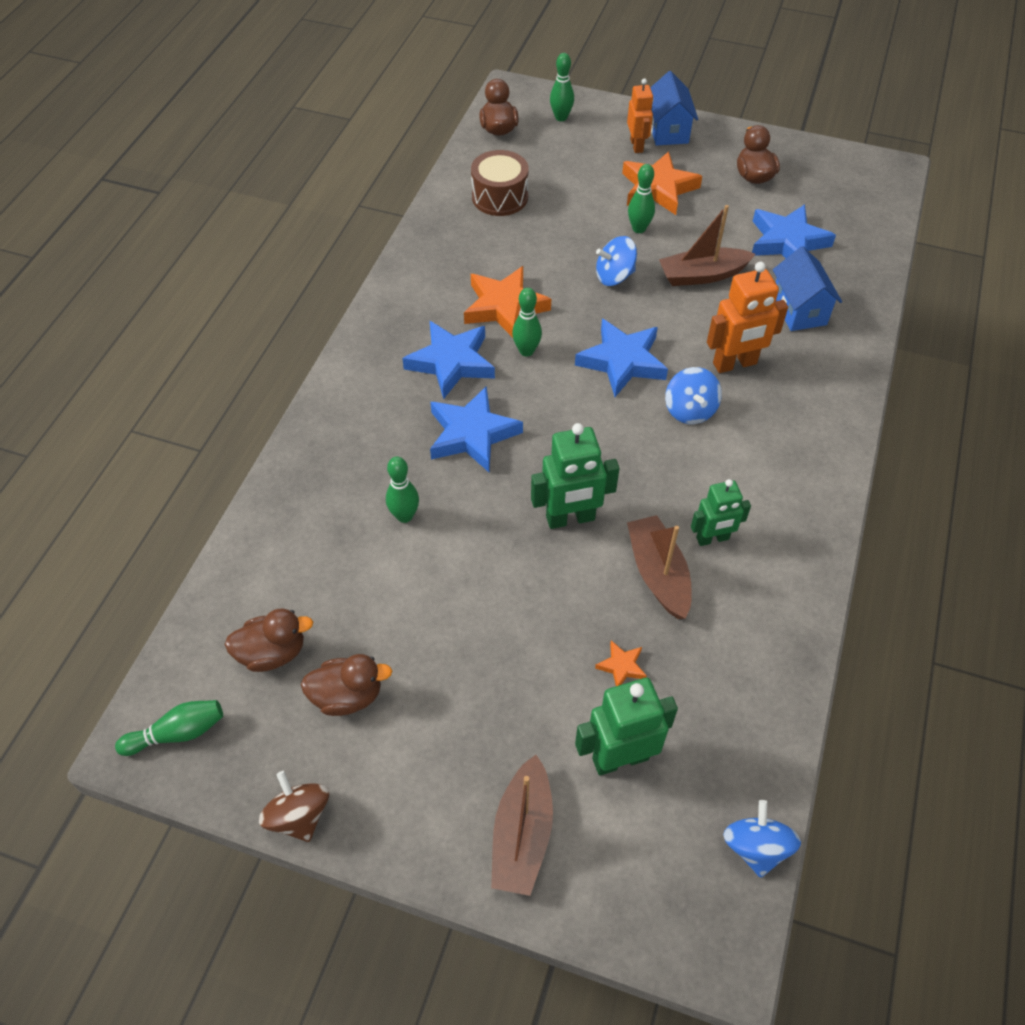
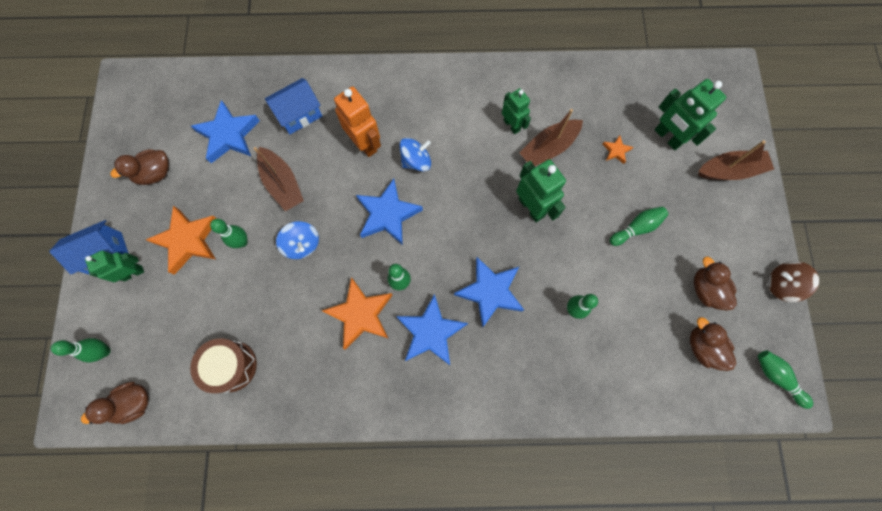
camera: 110 degrees left, 20 degrees up
brown spinning top [259,771,329,842] -> brown spinning top turned 60 degrees clockwise [768,261,819,302]
orange robot [627,78,653,153] -> green robot [85,250,144,282]
blue spinning top [723,800,801,878] -> none
none -> green bowling pin [610,207,668,246]

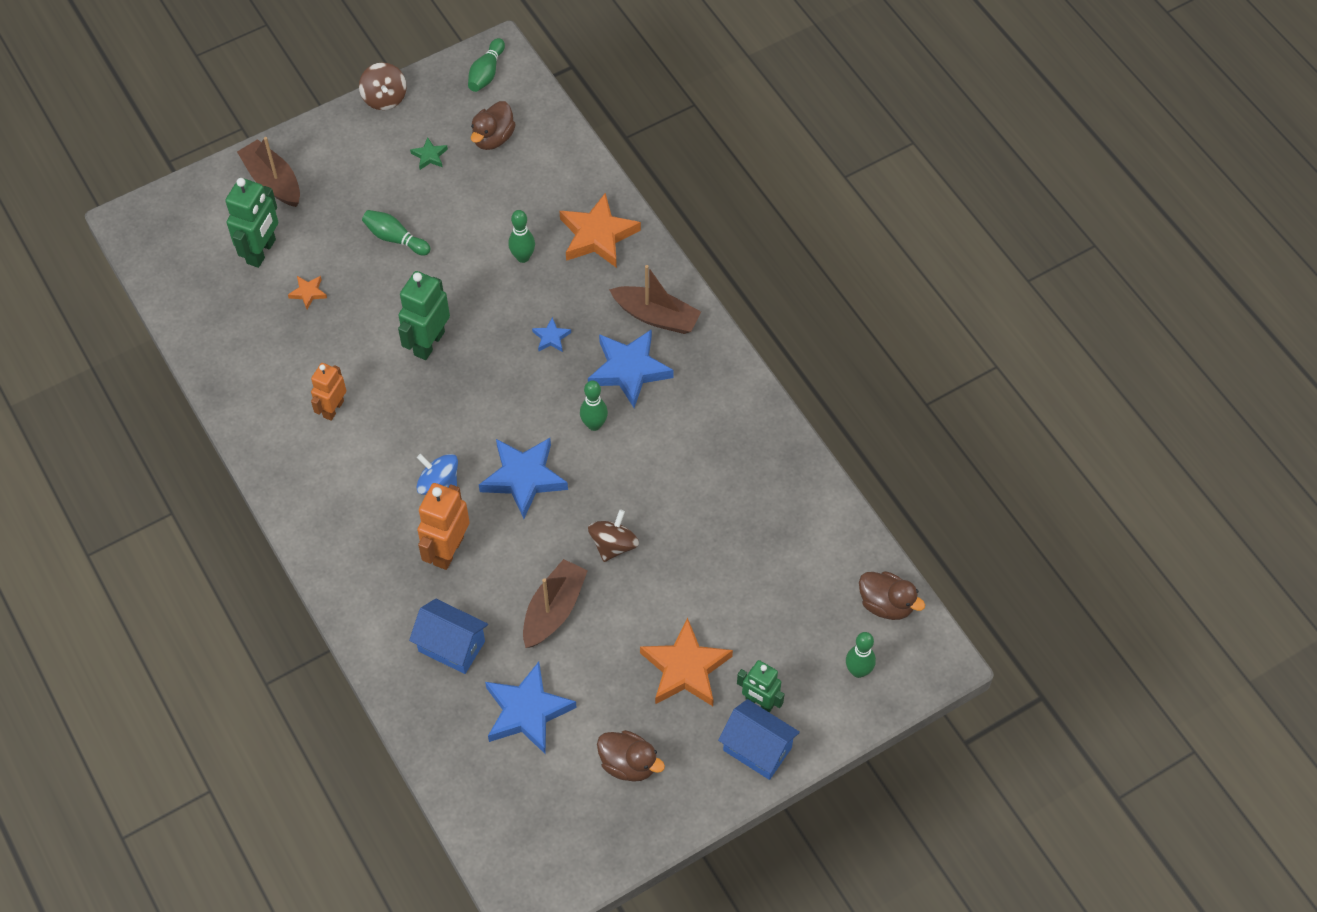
camera: 120 degrees left, 15 degrees down
brown drum [190,338,257,393] -> none
green bowling pin [210,219,248,248] -> none
blue spinning top [276,221,319,259] -> brown spinning top [588,509,639,562]
orange star [322,277,393,350] -> orange star moved to [560,193,641,268]
blue star [454,257,524,328] -> blue star [532,317,571,352], size x0.46
green robot [502,88,531,134] -> orange robot [311,363,346,421]
brown boat [519,109,583,166] -> brown boat moved to [609,265,701,334]
brown duck [694,256,737,310] -> green star [410,137,448,170]

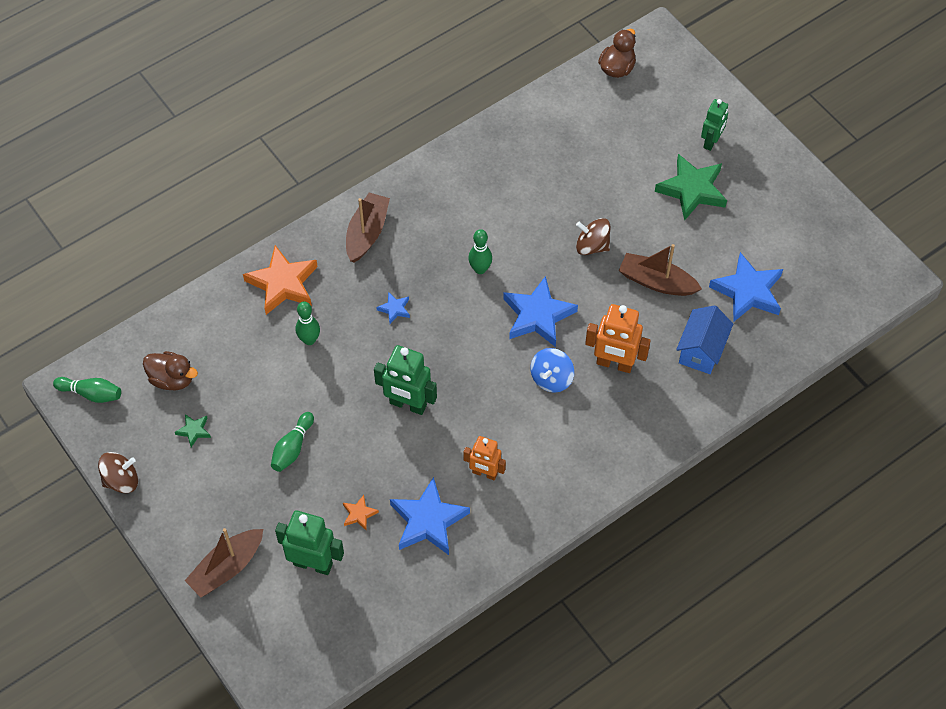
camera: 95 degrees left, 0 degrees up
blue star [588,329,674,408] -> blue star moved to [390,477,470,555]
brown duck [597,730,665,782] -> none
orange star [640,618,733,706] -> green star [655,154,727,221]
blue house [718,699,800,780] -> none
green bowling pin [846,632,876,678] -> none

